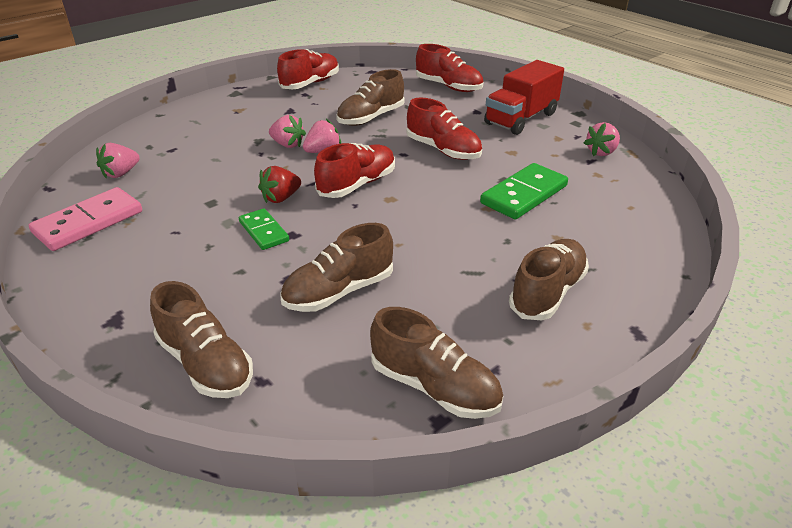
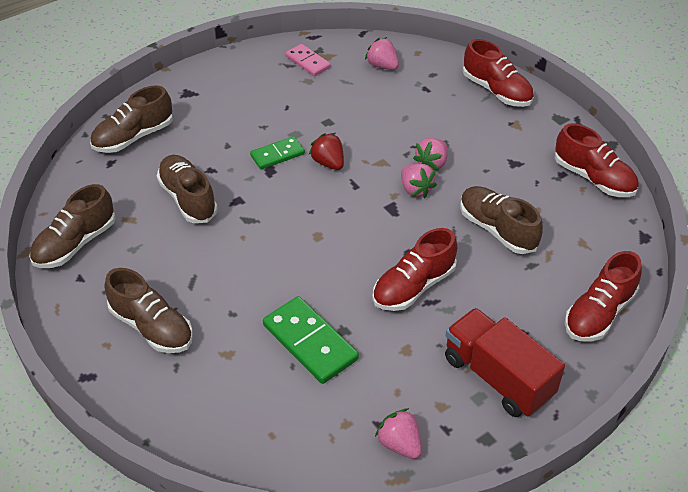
camera: 95 degrees right, 10 degrees up
pink domino [29,187,142,251] -> pink domino [285,44,331,76], size x0.61
red shoe [314,143,395,198] -> red shoe moved to [463,39,534,107]

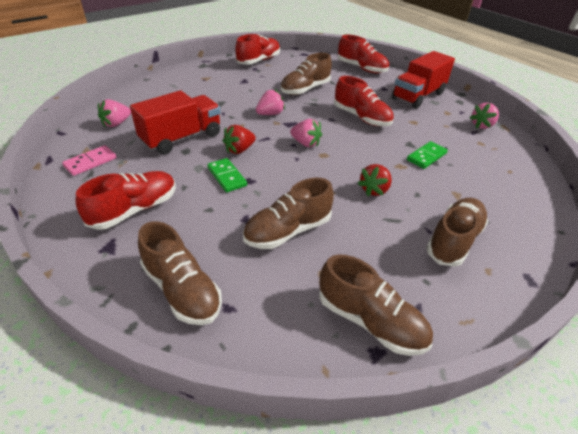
camera: 95 degrees left, 5 degrees down
green domino [263,296,359,384] -> green domino [407,141,448,169], size x0.61
pink strawberry [413,138,448,170] -> pink strawberry moved to [290,119,322,147]
red shoe [463,39,534,107] -> red shoe moved to [76,171,176,230]
none -> red truck [130,90,221,154]
none -> red strawberry [358,164,392,196]

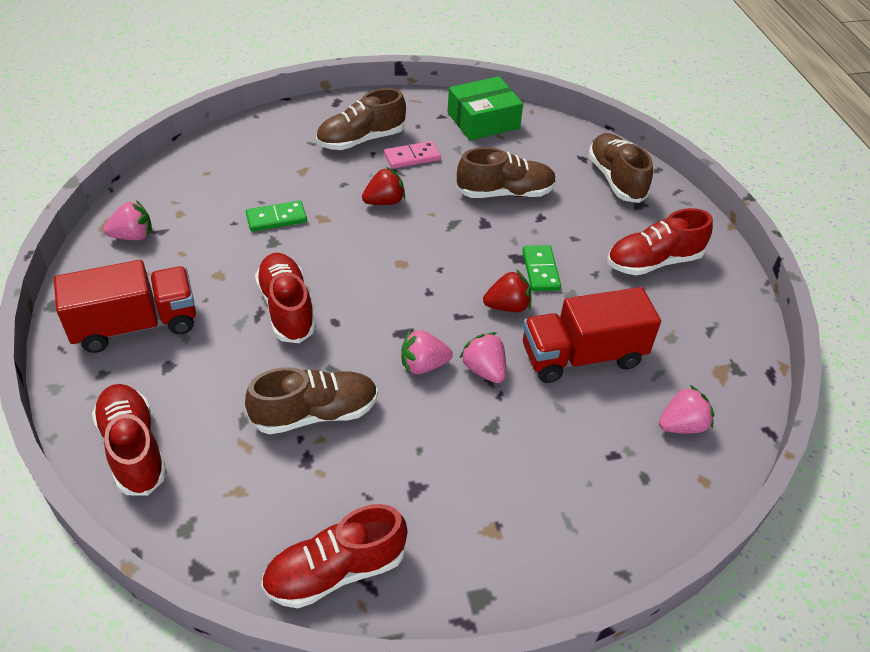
camera: 155 degrees left, 5 degrees up
pink domino [62,145,116,176] -> pink domino moved to [384,141,441,169]
pink strawberry [290,119,322,147] -> pink strawberry moved to [460,332,506,383]
brown shoe [319,254,433,356] -> green box [447,76,523,141]

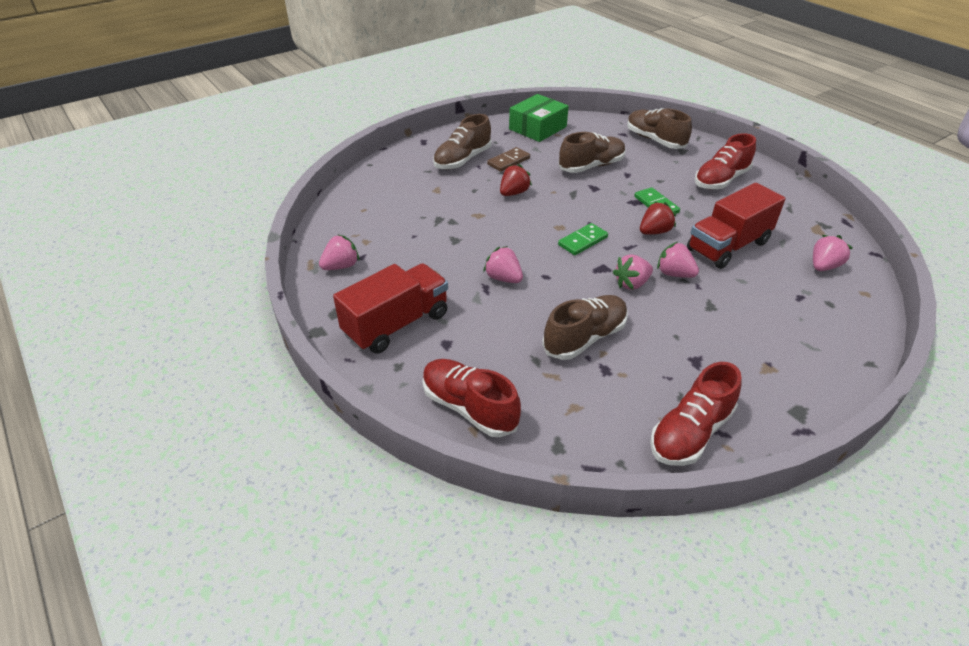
camera: 20 degrees left, 5 degrees down
green domino [246,201,307,232] -> green domino moved to [558,223,608,255]
red shoe [255,253,316,343] -> pink strawberry [483,246,523,283]
pink domino [384,141,441,169] -> brown domino [487,147,530,172]

